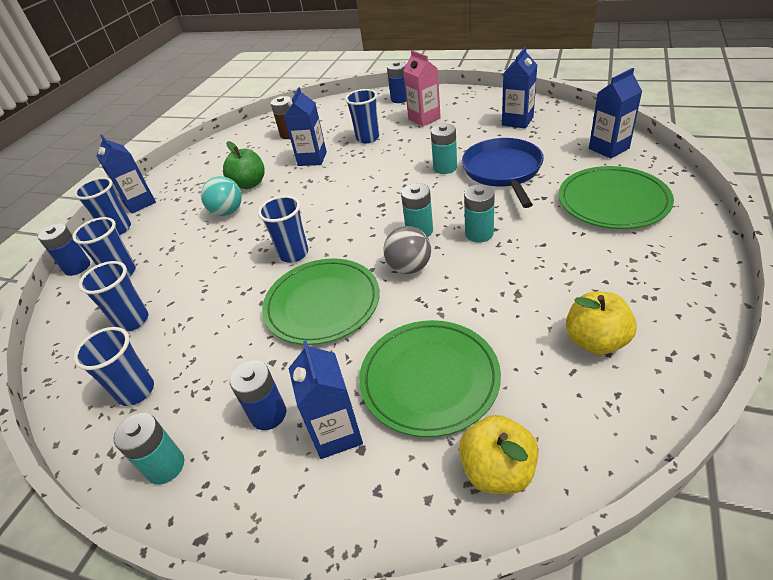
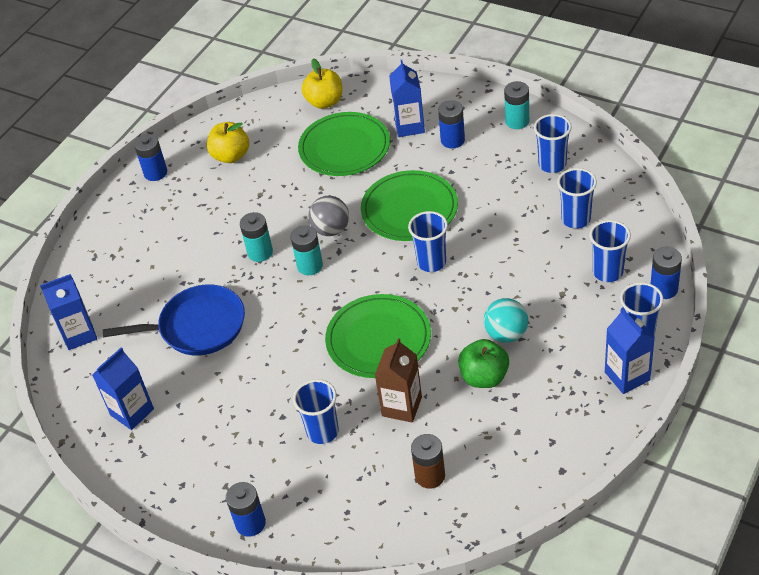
camera: 170 degrees left, 5 degrees up
blue carton [284,87,327,166] -> brown carton [375,338,422,423]
pink carton [403,50,441,127] -> none
turquoise battery [431,124,457,174] -> none
blue pan [462,138,544,208] -> blue pan turned 105 degrees counterclockwise [103,284,245,356]
green plate [558,166,674,229] -> green plate moved to [325,294,431,378]
none -> blue battery [134,134,167,181]

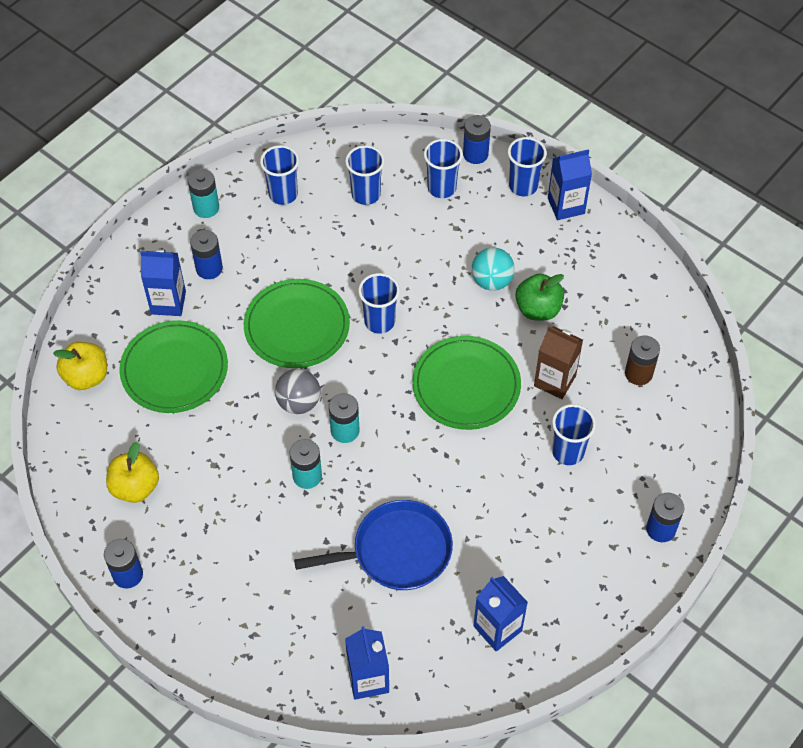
camera: 85 degrees left, 10 degrees up
blue pan [103,284,245,356] -> blue pan turned 75 degrees clockwise [294,500,453,590]

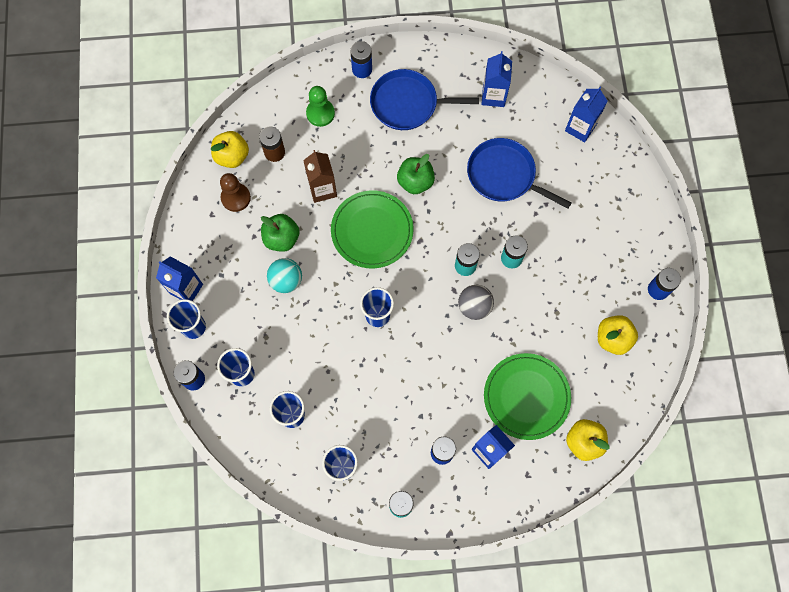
camera: 135 degrees left, 15 degrees up
green plate [244,279,350,368] -> none
blue cup [552,404,596,465] -> none
none -> yellow apple [211,131,249,168]
none -> brown pawn [220,173,251,212]
none -> green pawn [306,86,335,127]
none -> blue pan [370,69,479,130]
none -> green apple [397,154,435,194]

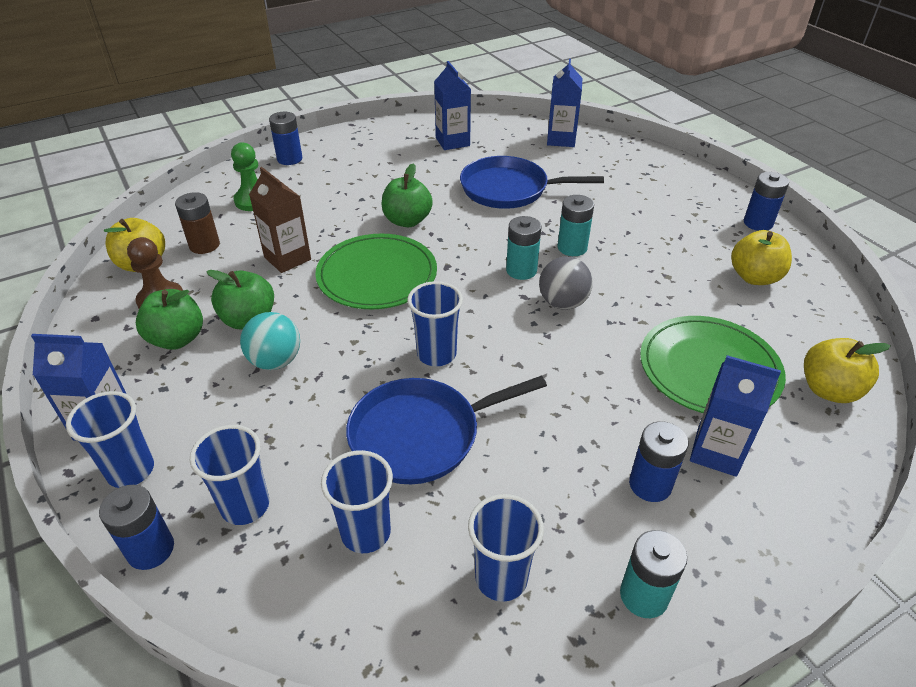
camera: 25 degrees left, 30 degrees down
blue pan [370,69,479,130] -> blue pan moved to [346,376,547,484]
none -> green apple [136,289,203,350]

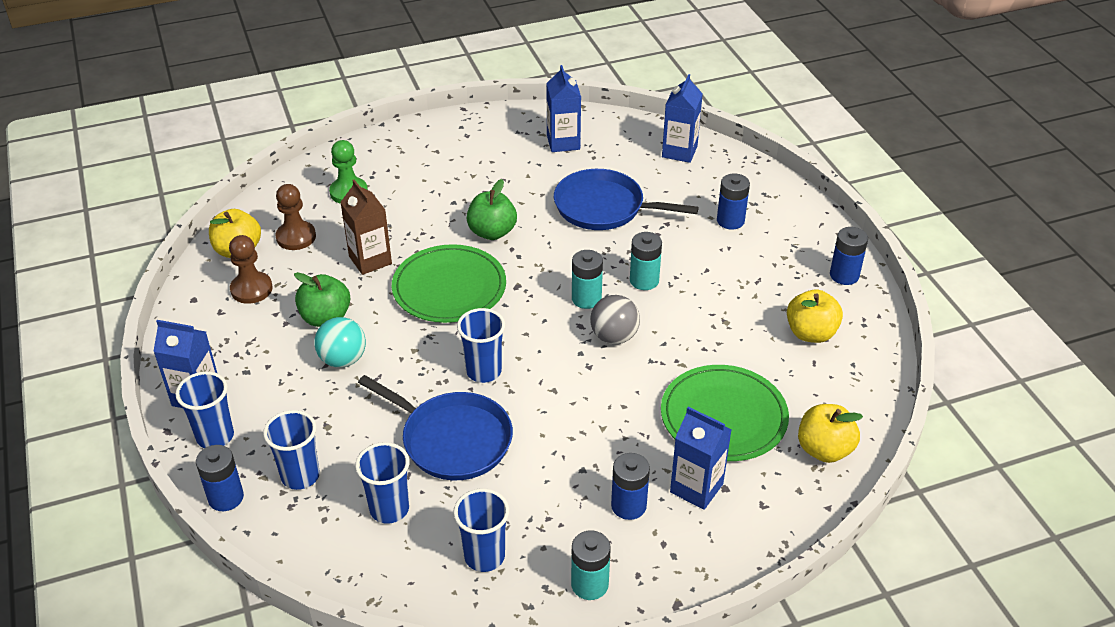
camera: 10 degrees right, 0 degrees up
green apple [136,289,203,350] -> none
brown battery [175,192,220,254] -> brown pawn [276,184,316,250]
blue battery [269,112,302,165] -> blue battery moved to [717,173,750,230]
blue pan [346,376,547,484] -> blue pan turned 135 degrees counterclockwise [358,375,513,480]

